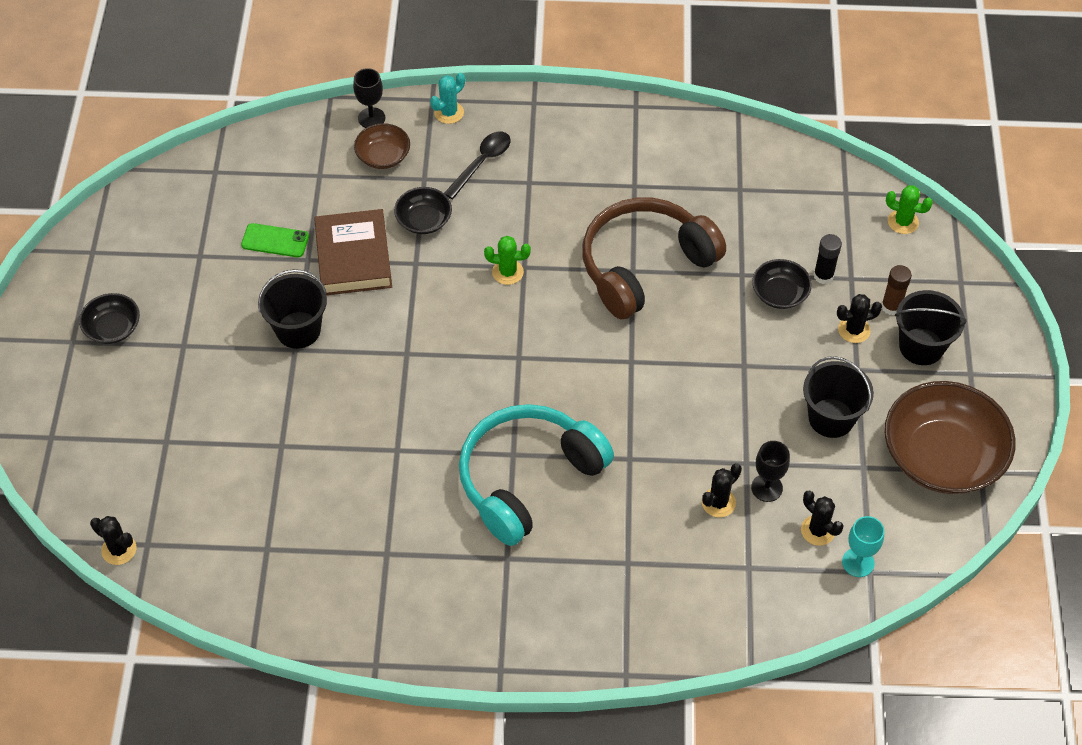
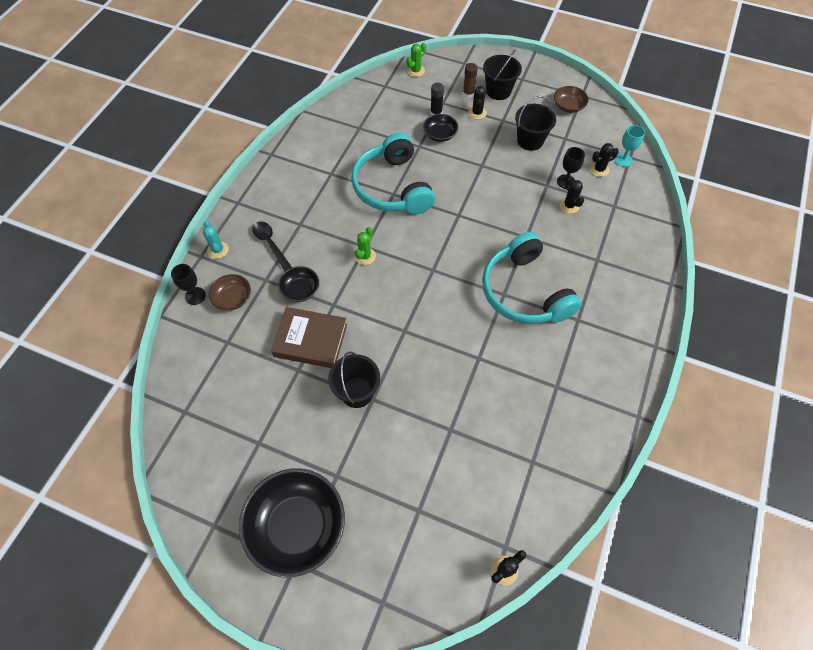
camera: 70 degrees left, 5 degrees up
black bowl [79,293,140,344] -> black bowl [239,468,345,578], size x2.05
green phone [241,223,309,257] -> none
brown headphones [582,197,726,319] -> turquoise headphones [351,133,435,214]
brown bowl [885,381,1016,494] -> brown bowl [554,86,589,113], size x0.49

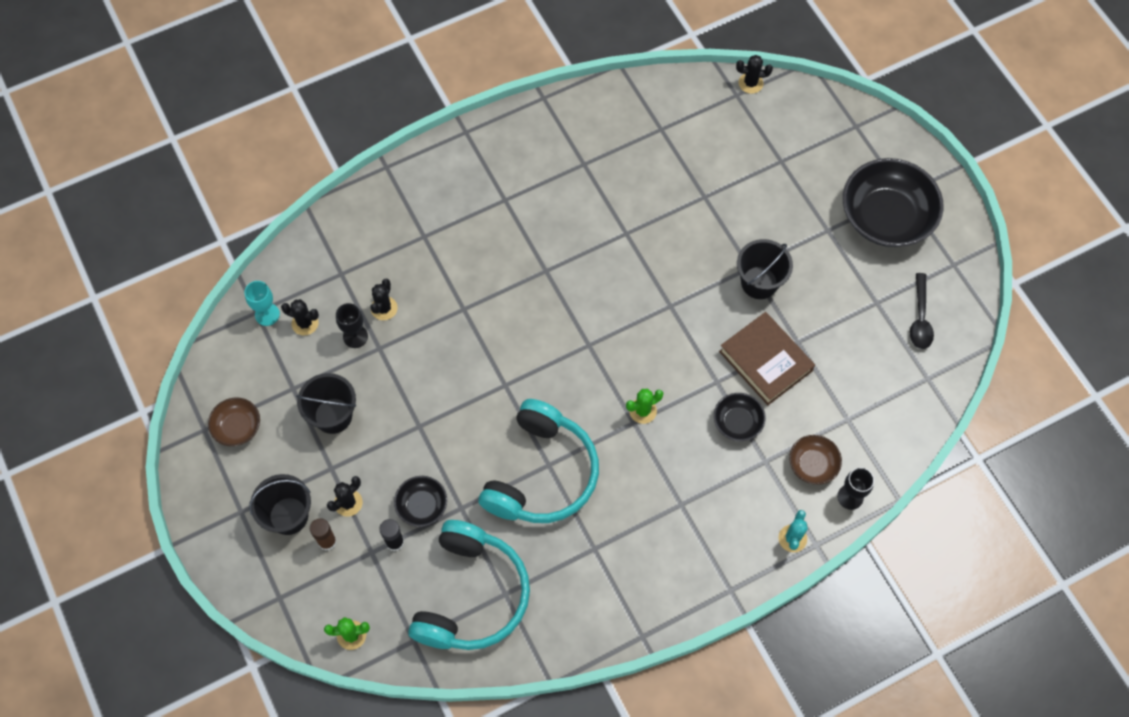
camera: 140 degrees left, 5 degrees up
black spoon [252,221,292,271] -> black spoon moved to [910,273,934,349]
turquoise headphones [482,232,582,324] -> turquoise headphones moved to [408,520,530,650]

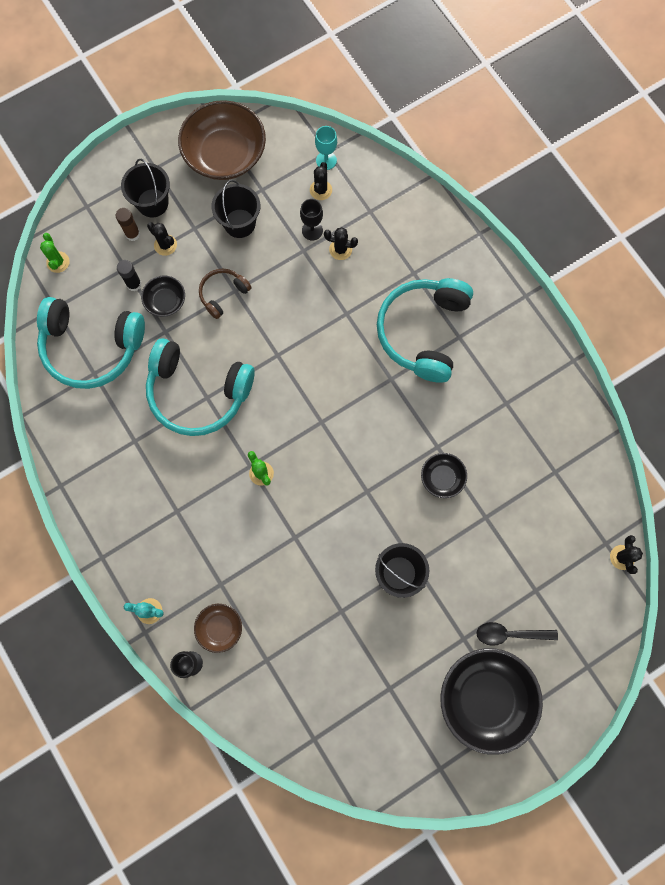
camera: 85 degrees right, 10 degrees up
brown bowl [208,398,260,446] -> brown bowl [178,100,266,180], size x2.05
black bowl [714,393,766,441] -> black bowl moved to [421,453,467,498]
brown book [719,312,815,405] -> none
black spoon [910,273,934,349] -> black spoon moved to [476,622,558,646]
none -> brown headphones [199,268,251,319]
none -> turquoise headphones [377,278,473,383]

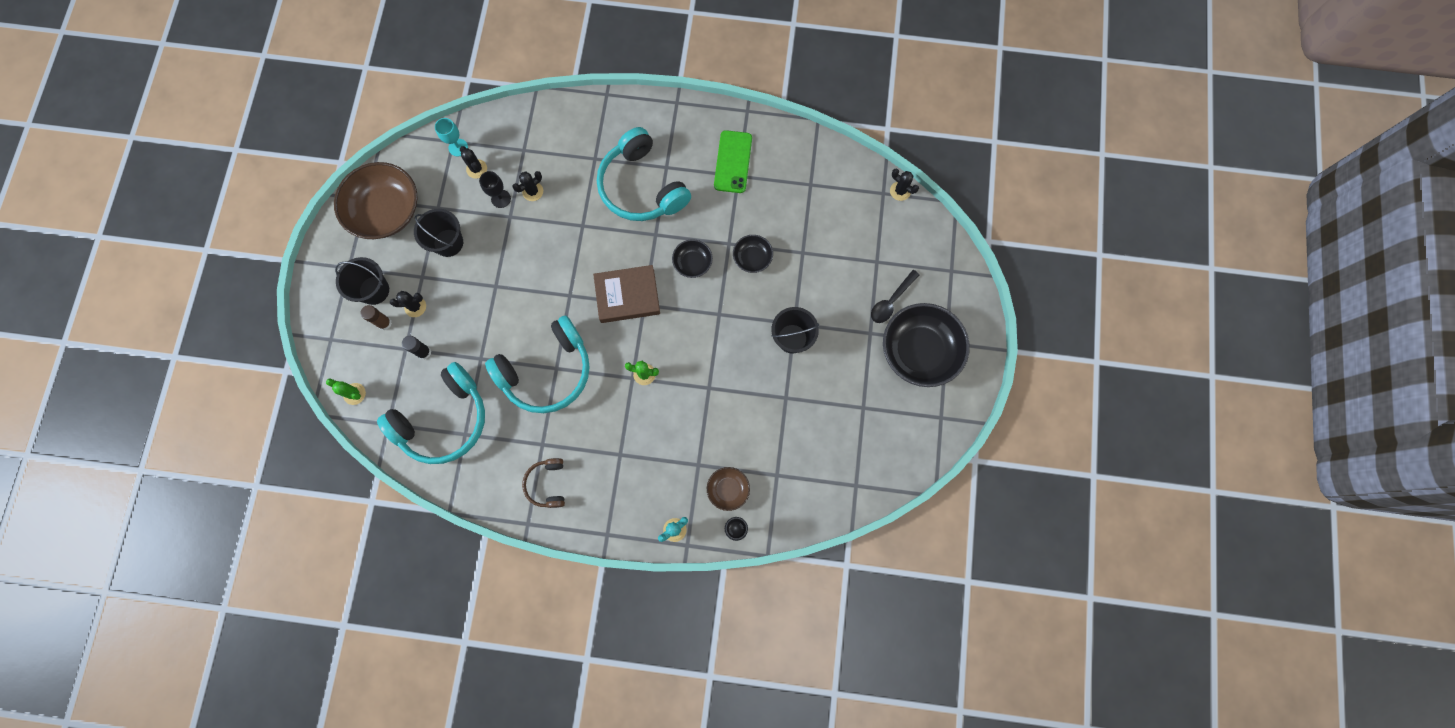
camera: 50 degrees left, 0 degrees up
black bowl [141,276,185,317] -> black bowl moved to [672,239,713,278]
brown headphones [199,268,251,319] -> brown headphones moved to [522,458,565,508]
none -> brown book [593,265,660,323]
none -> green phone [714,130,752,193]

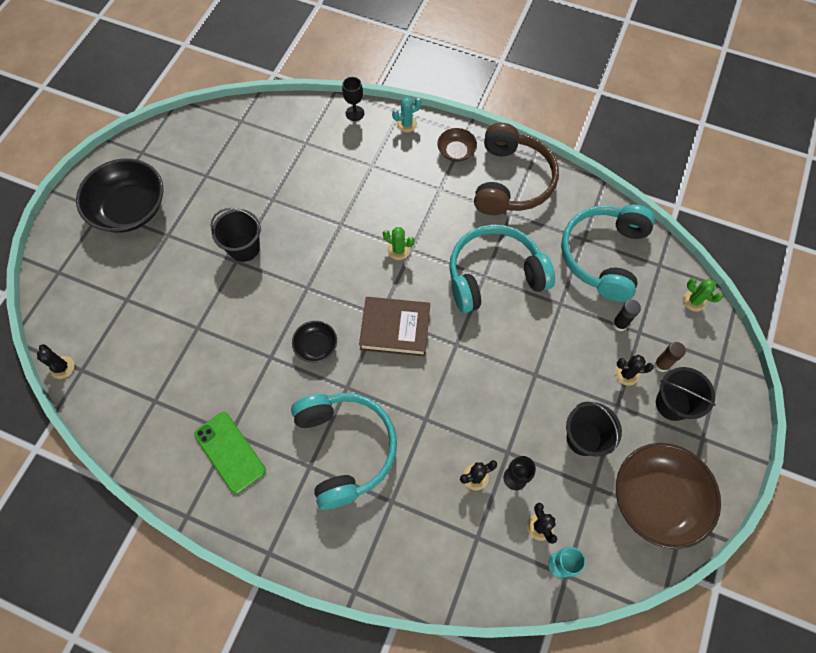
camera: 165 degrees left, 10 degrees down
turquoise headphones [377,362,485,464] -> turquoise headphones turned 45 degrees counterclockwise [561,204,655,302]
brown headphones [522,458,565,508] -> brown headphones [474,123,559,215], size x2.02
brown bowl [707,467,750,511] -> brown bowl moved to [437,128,477,162]
green phone [714,130,752,193] -> green phone turned 60 degrees counterclockwise [194,412,266,494]
black bowl [733,235,773,273] -> none
black spoon [871,270,919,323] -> none

